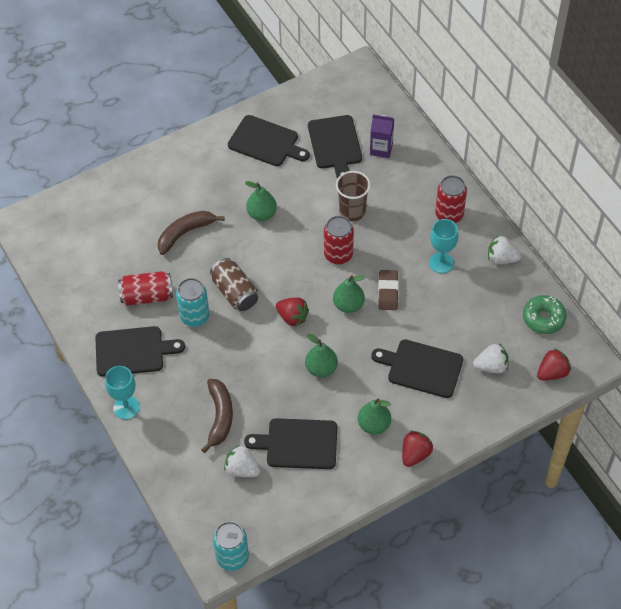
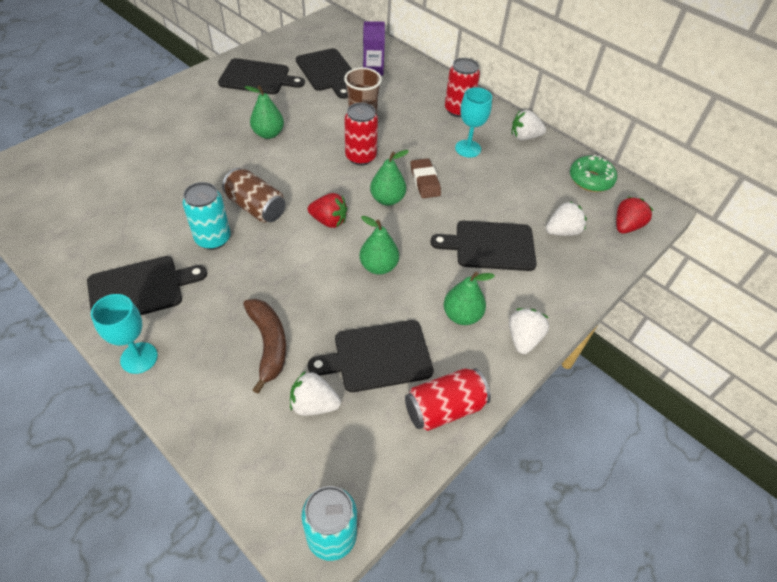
camera: 20 degrees left, 5 degrees down
red can [118,271,173,306] -> red can moved to [405,368,491,431]
brown banana [158,211,225,255] -> none
red strawberry [402,431,433,467] -> white strawberry [509,308,549,354]

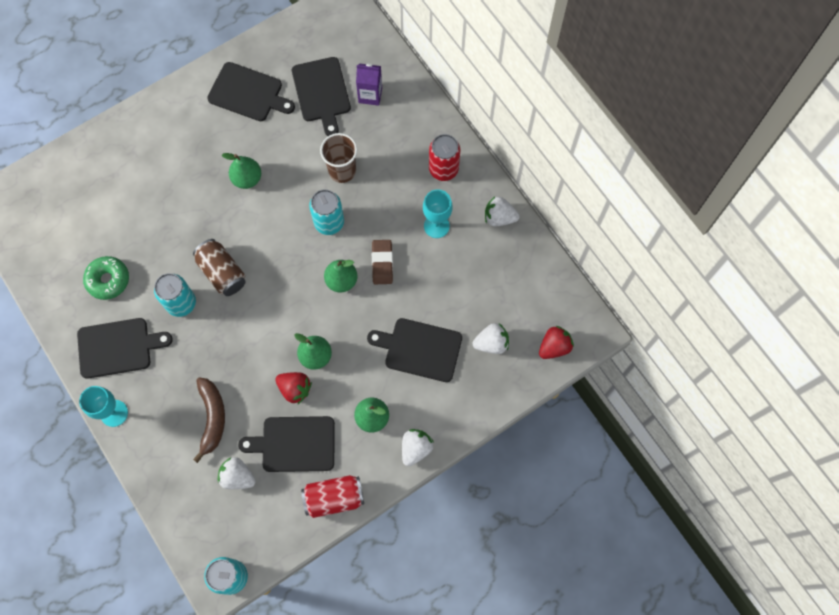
camera: 15 degrees right, 20 degrees up
red strawberry [308,193,347,228] -> red strawberry moved to [275,372,312,404]
red can [344,103,378,165] -> turquoise can [309,189,344,235]
green donut [570,155,617,192] -> green donut moved to [83,256,129,300]

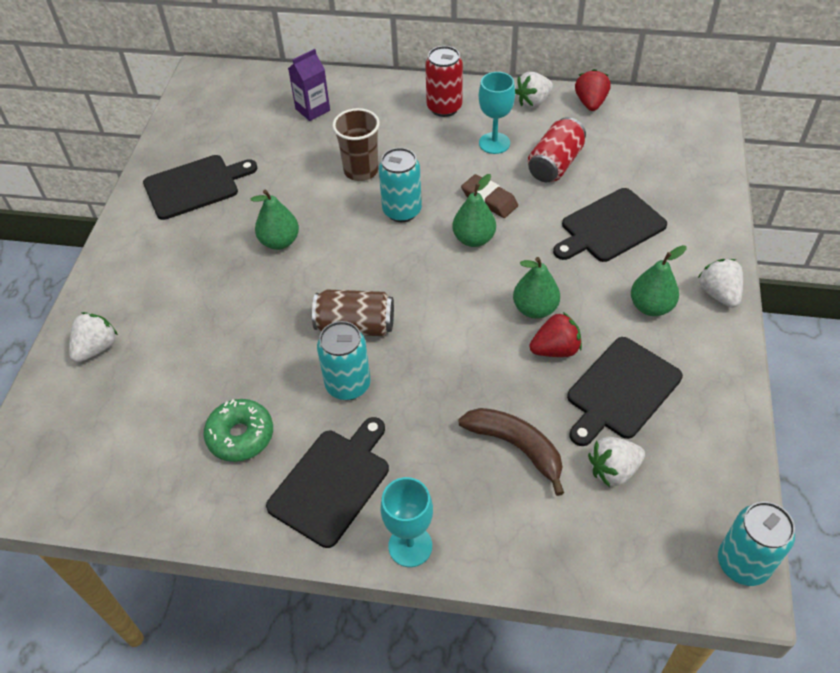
camera: 45 degrees left, 20 degrees down
black cutting board [292,57,351,136] -> none
red can [301,475,364,518] -> red can moved to [528,117,586,182]
white strawberry [472,323,509,354] -> white strawberry moved to [69,312,118,362]
red strawberry [539,326,574,359] -> red strawberry moved to [575,69,611,111]

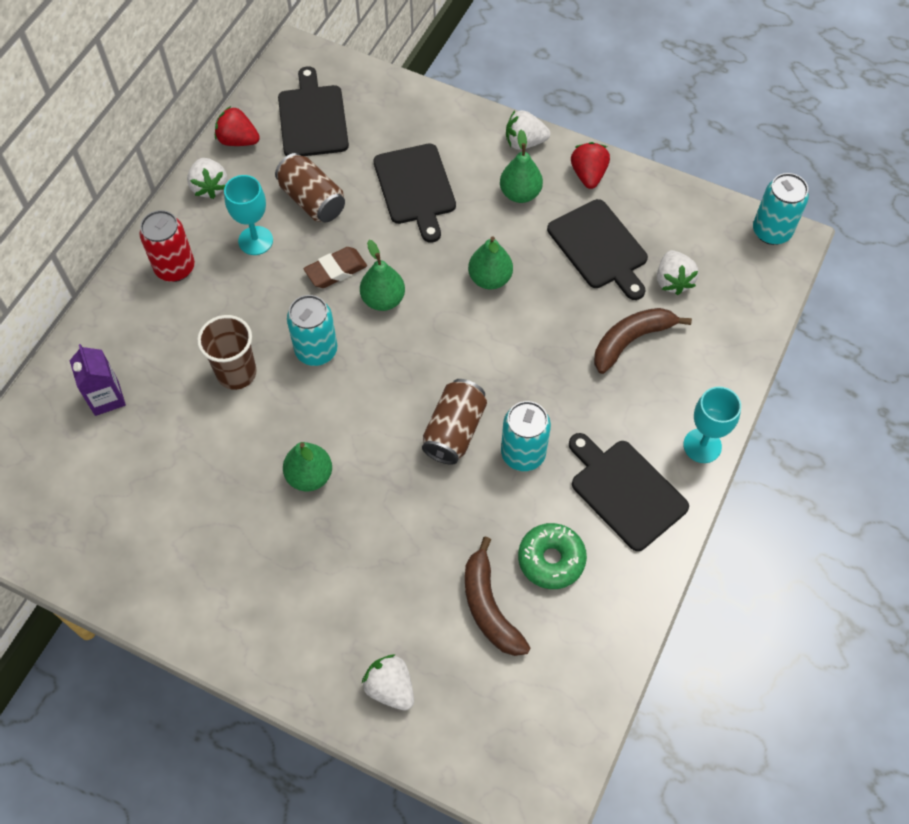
camera: 75 degrees left, 10 degrees up
black cutting board [143,155,258,220] -> black cutting board moved to [278,66,349,156]
red can [528,117,586,182] -> brown can [275,153,345,222]
red strawberry [529,312,582,357] -> red strawberry moved to [571,142,610,189]
none -> brown banana [465,536,531,656]

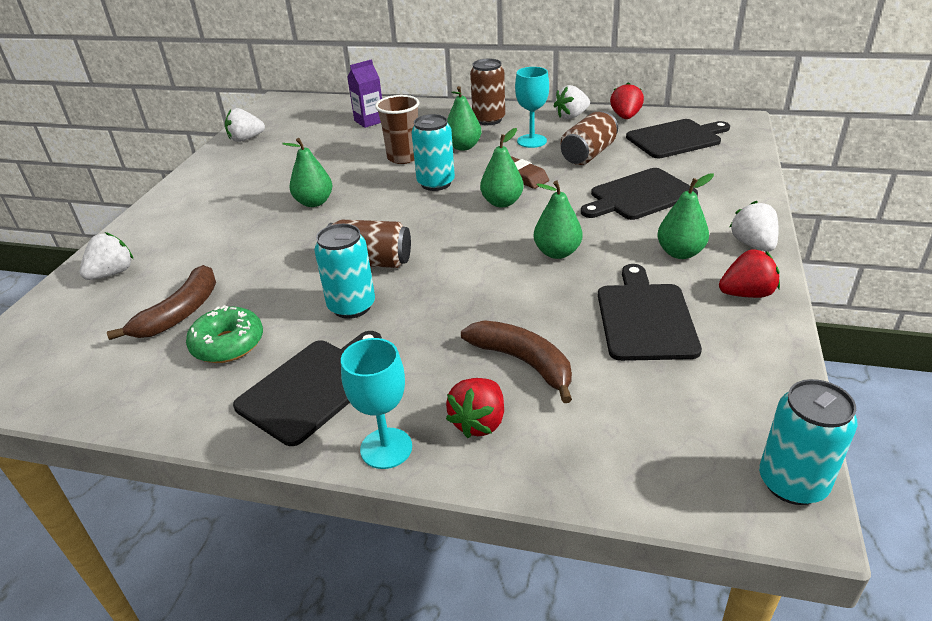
camera: 80 degrees right, 25 degrees down
red can [139,210,195,282] -> brown can [470,58,505,125]
brown banana [465,536,531,656] -> brown banana turned 150 degrees clockwise [107,265,216,340]
black cutting board [547,199,648,300] -> black cutting board turned 135 degrees clockwise [598,264,702,361]
white strawberry [657,250,698,295] -> white strawberry moved to [225,108,265,142]
none -> red strawberry [446,378,504,438]
none -> green pear [447,86,482,151]

